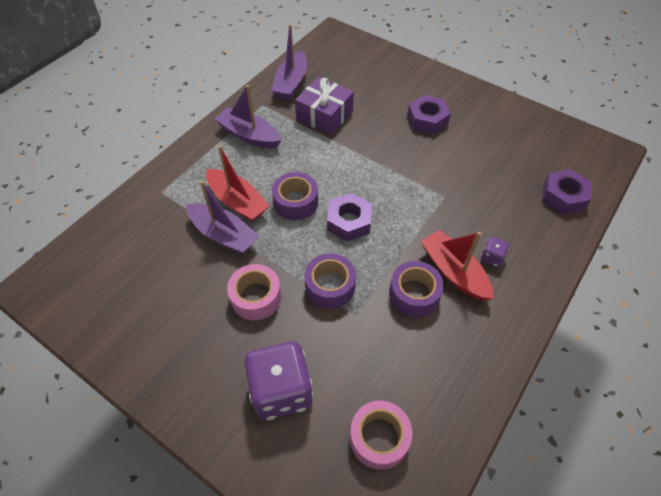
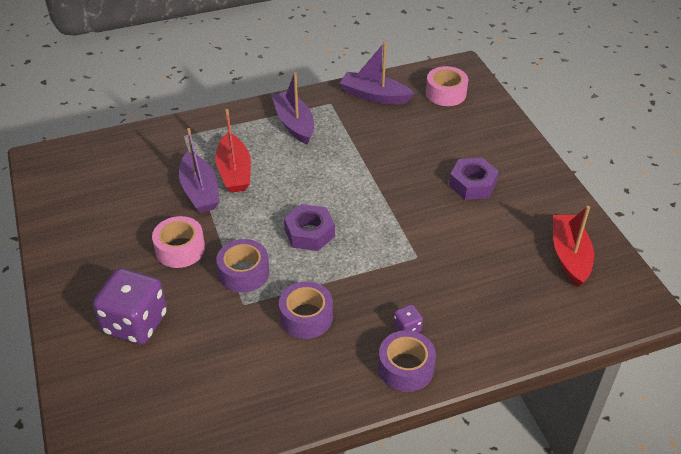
camera: 35 degrees right, 10 degrees down
purple boat [271,24,307,100] -> purple boat turned 60 degrees clockwise [340,42,414,104]
purple tape [272,172,318,220] -> purple tape moved to [378,330,436,392]
purple gift [295,77,354,135] -> none
pink tape [350,401,413,470] -> pink tape moved to [426,66,468,106]
red boat [421,230,493,301] -> red boat moved to [553,206,594,287]
purple nut [542,169,592,214] -> none

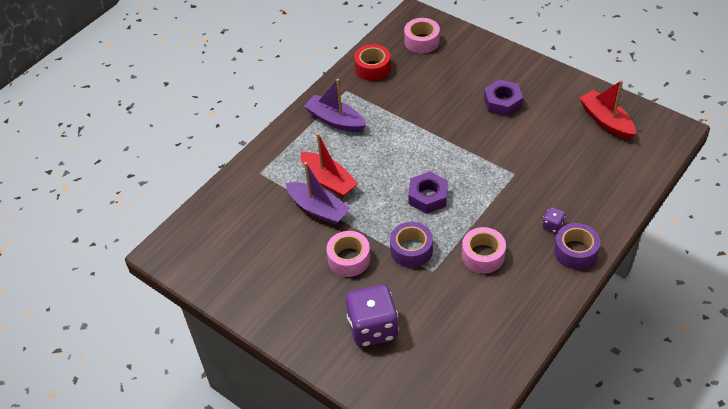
camera: 30 degrees left, 5 degrees up
purple tape [279,282,333,339] -> pink tape [462,227,506,274]
purple boat [340,42,414,104] -> red tape [354,44,391,81]

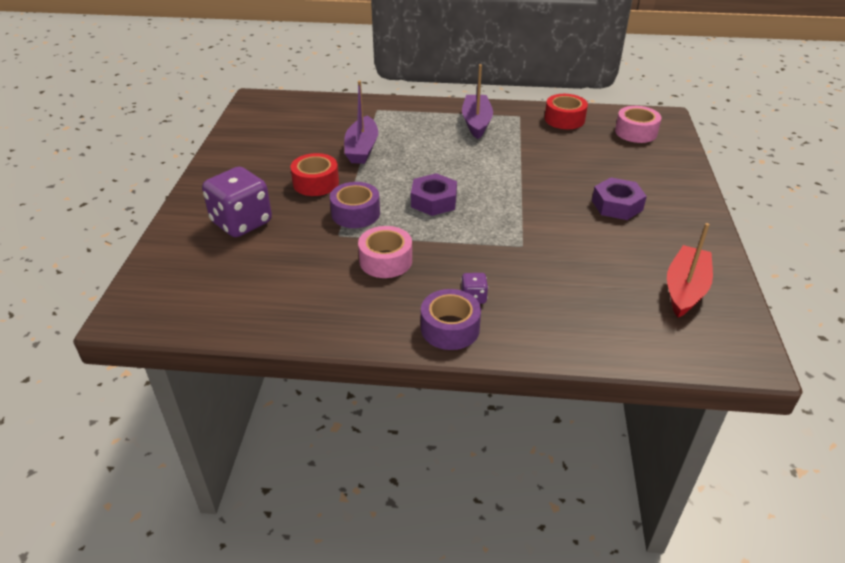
camera: 55 degrees right, 10 degrees down
red boat [301,133,358,198] -> none
pink tape [327,231,370,277] -> red tape [290,153,339,196]

